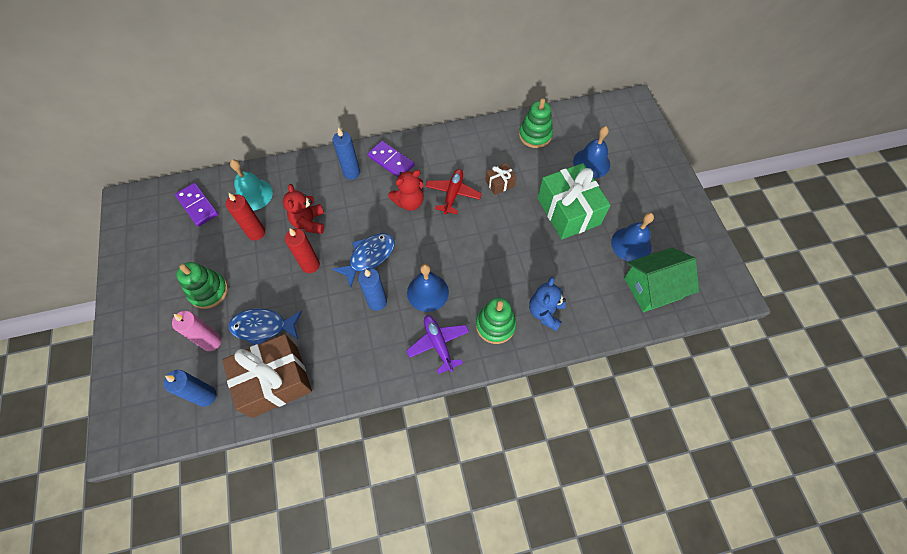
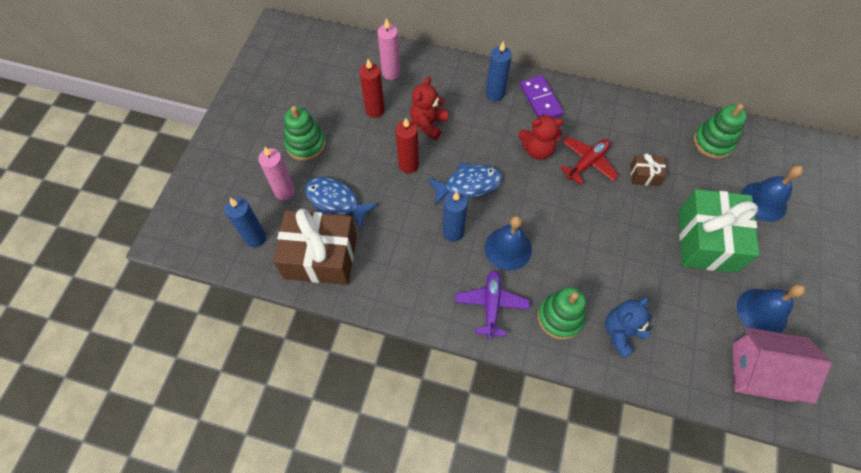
camera: 30 degrees right, 0 degrees up
purple domino [175,183,218,227] -> none
turquoise bell [230,160,273,211] -> pink candle [377,18,400,80]
green house [624,248,699,312] -> pink house [733,327,832,404]

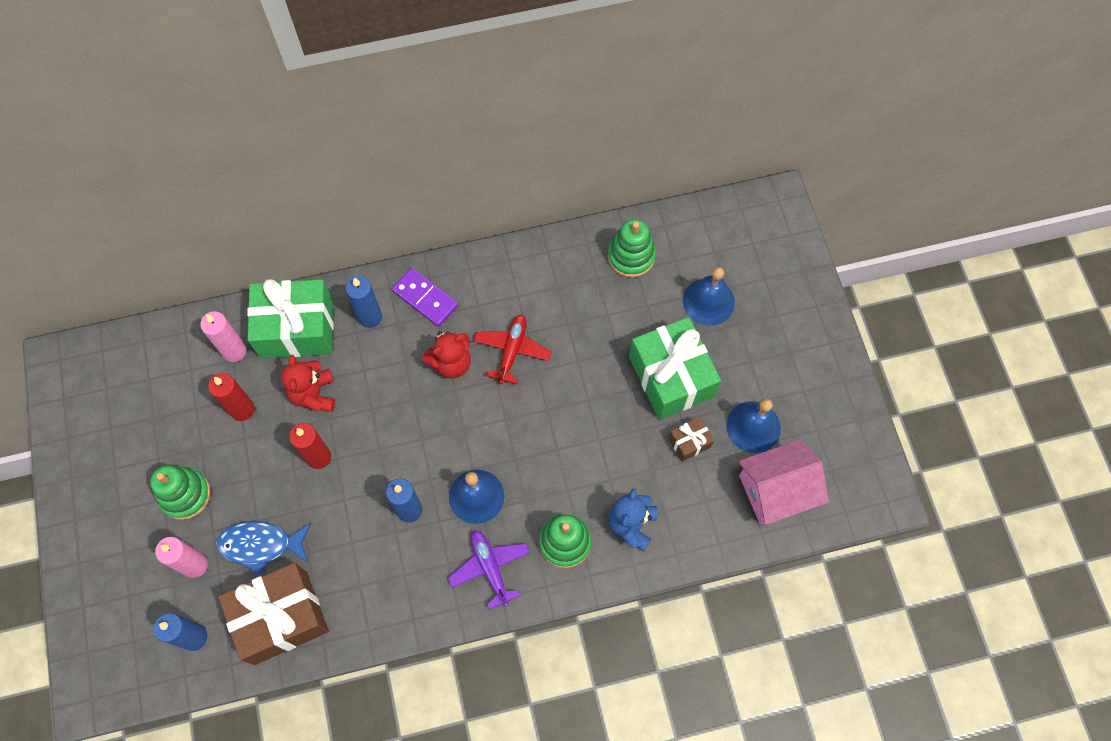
camera: 30 degrees left, 5 degrees up
blue fish [427,162,502,206] -> none
brown gift [630,153,667,186] -> brown gift moved to [668,417,714,462]
none -> green gift [247,279,333,359]

